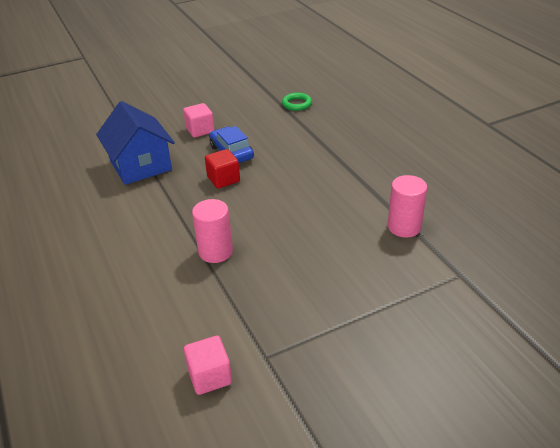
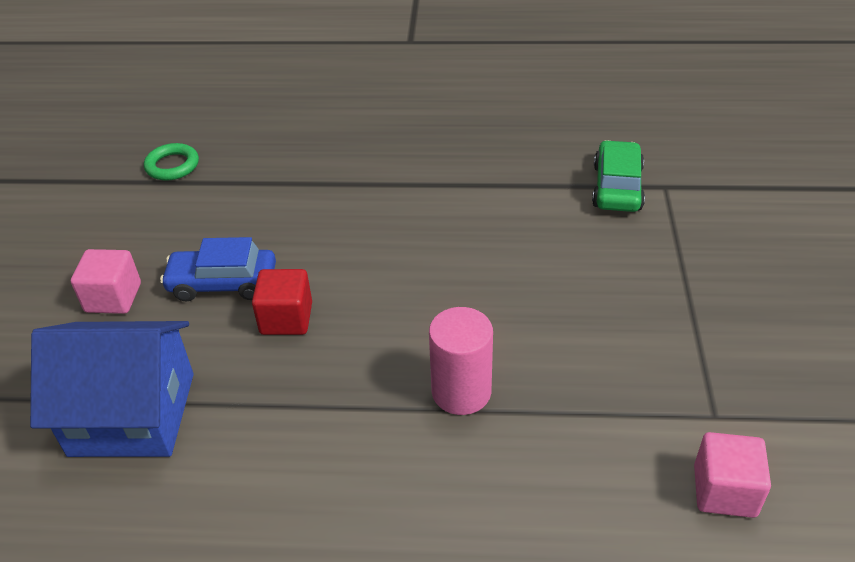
camera: 60 degrees left, 5 degrees up
pink cylinder [388,175,427,237] -> none
none -> green car [592,140,645,212]

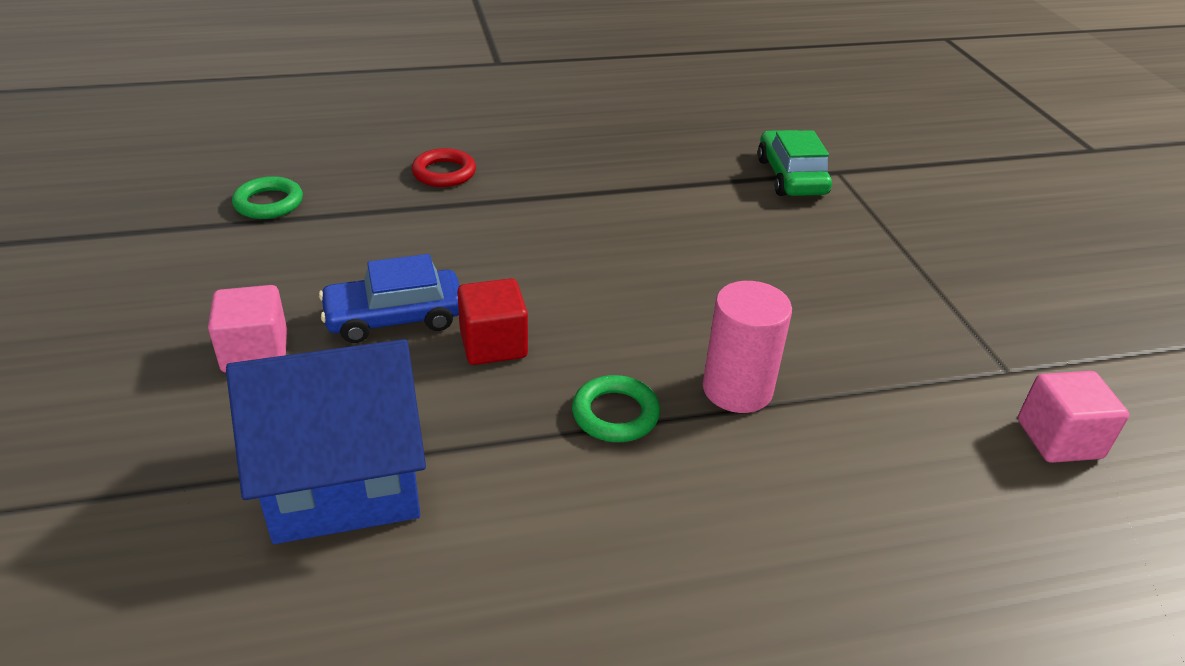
camera: 20 degrees left, 5 degrees down
none -> red ring [412,148,476,187]
none -> green ring [572,375,660,442]

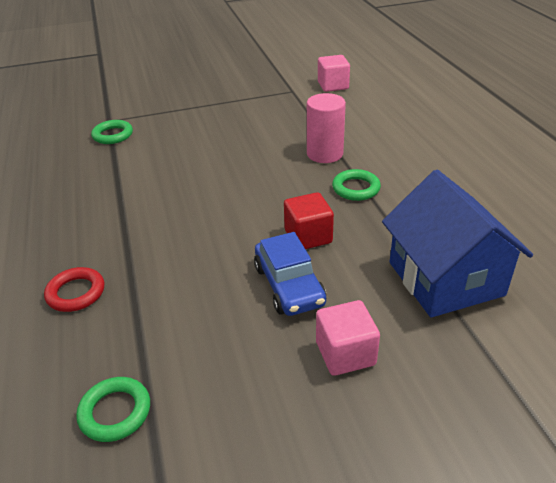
camera: 90 degrees left, 0 degrees up
green car [757,130,832,196] -> green ring [91,120,133,144]

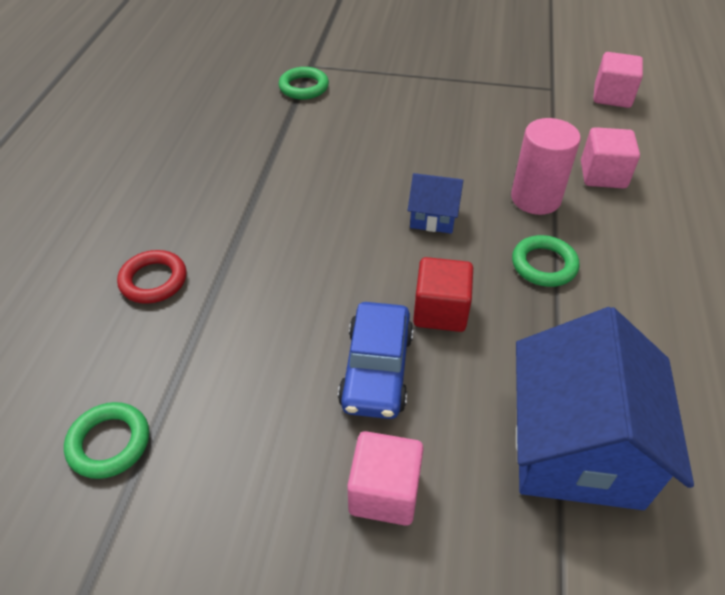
camera: 25 degrees right, 10 degrees up
none -> blue house [408,173,463,234]
none -> pink cube [581,127,640,189]

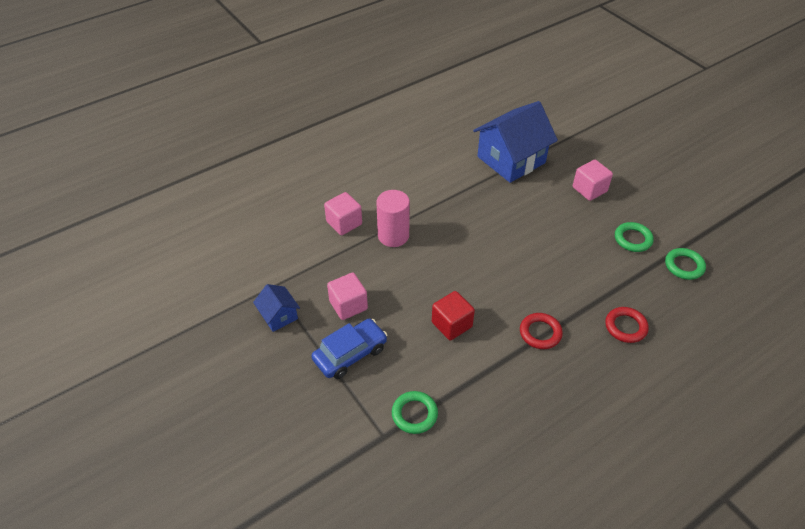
camera: 135 degrees left, 0 degrees up
blue car [338,302,414,419] -> blue car moved to [312,318,387,379]
blue house [408,173,463,234] -> blue house moved to [253,284,300,332]
red cube [413,257,473,332] -> red cube moved to [432,291,475,340]
green ring [512,235,580,287] -> green ring moved to [615,222,654,252]
pink cube [593,52,643,108] -> pink cube moved to [327,273,368,320]
none -> red ring [520,313,563,349]

